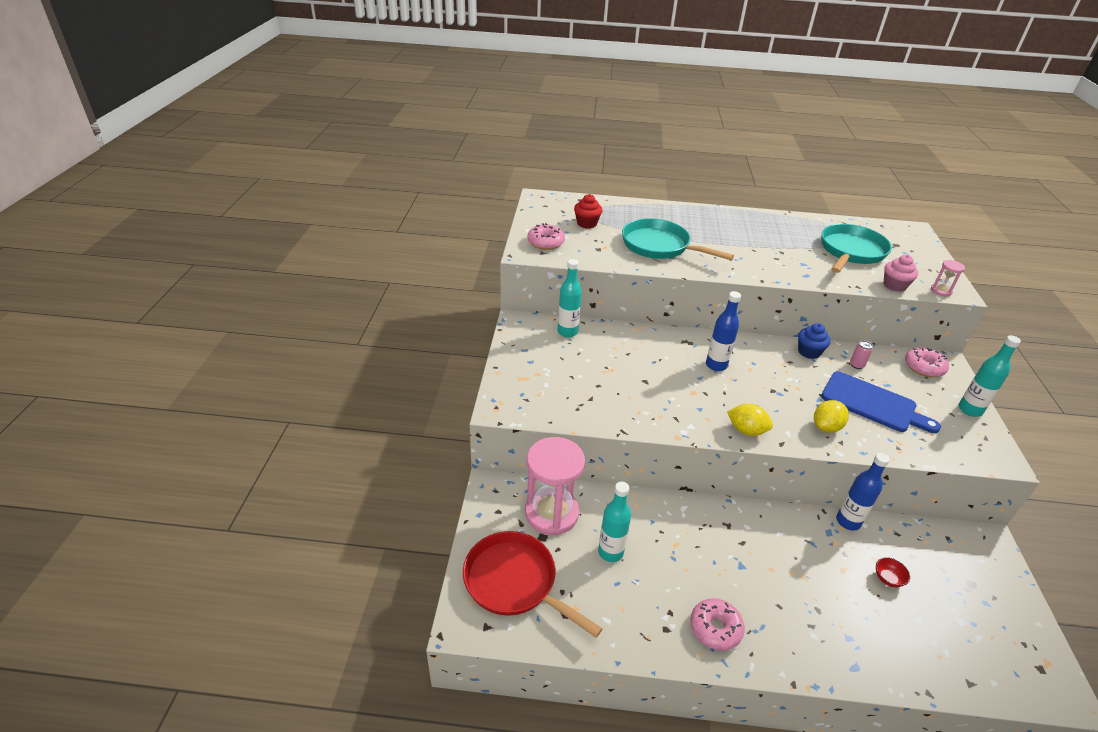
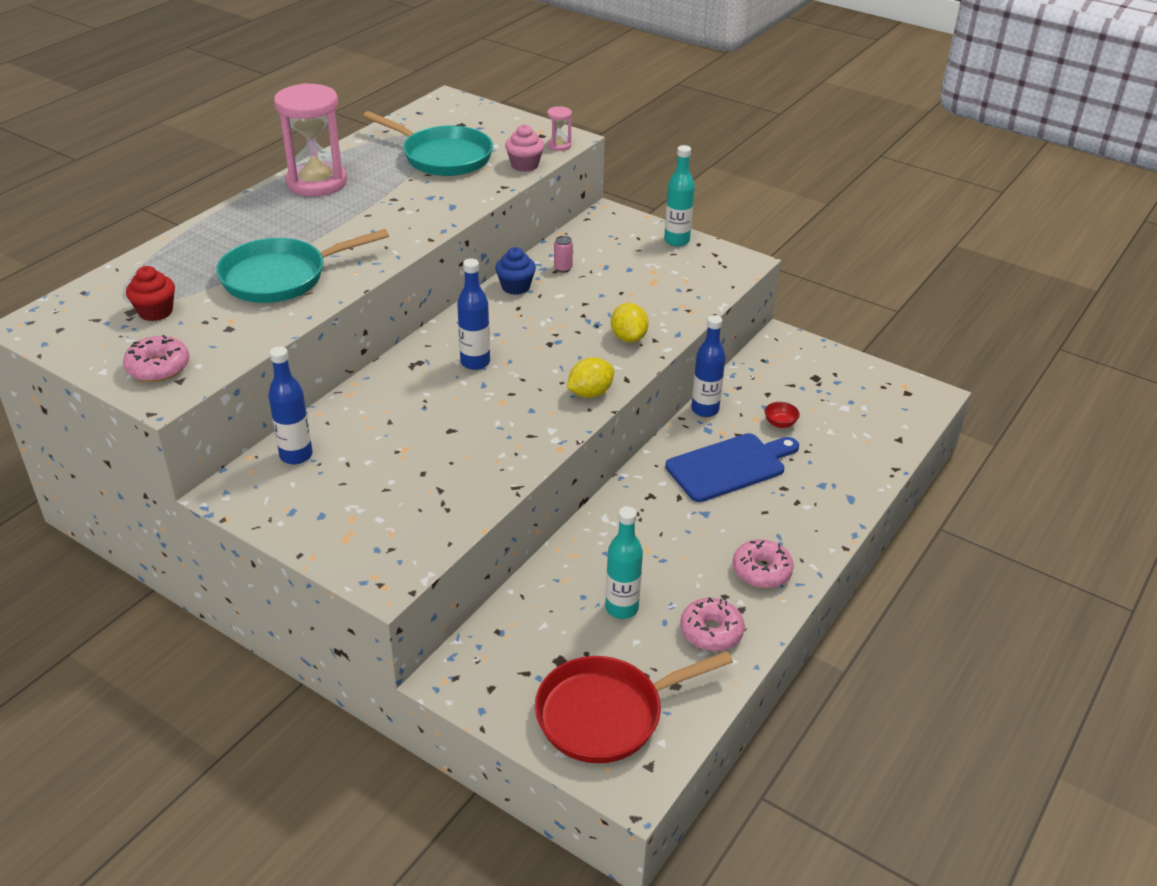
camera: 60 degrees left, 0 degrees up
pink hourglass [525,437,585,535] -> pink hourglass moved to [274,83,347,196]
turquoise bottle [558,259,582,337] -> blue bottle [268,346,313,464]
turquoise pan [821,224,892,273] -> turquoise pan turned 150 degrees clockwise [363,111,493,176]
blue cutting board [821,371,941,433] -> blue cutting board moved to [665,433,799,502]
pink donut [905,347,949,377] -> pink donut moved to [680,597,745,651]

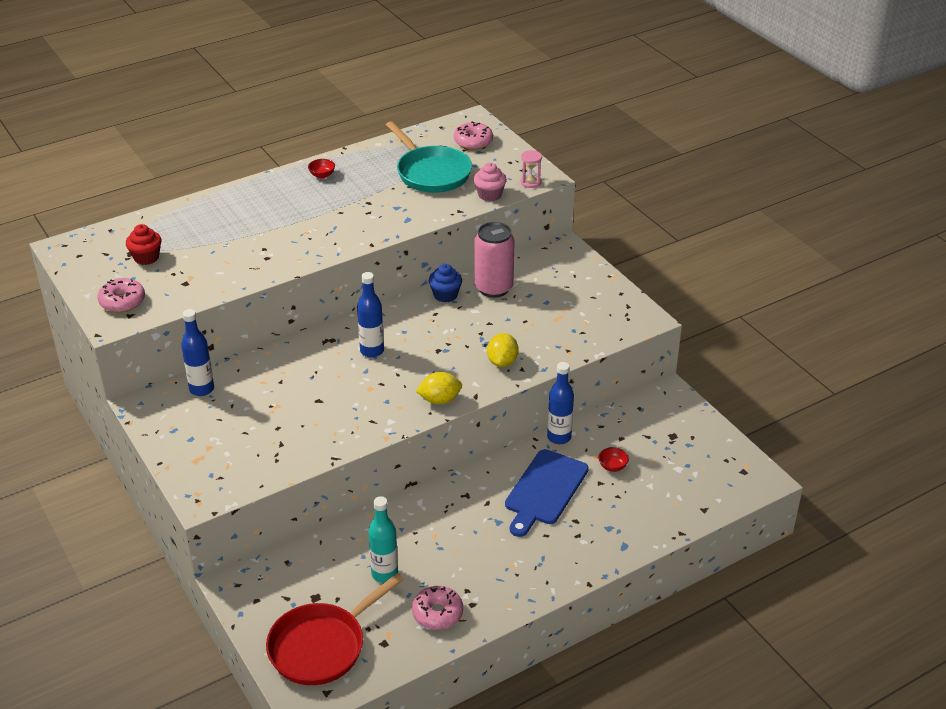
camera: 25 degrees right, 0 degrees up
turquoise pan [216,229,389,303] -> none
pink hourglass [274,83,347,196] -> red bowl [308,159,335,178]
red pan [535,651,733,763] -> red pan turned 45 degrees counterclockwise [266,573,404,685]
pink can [554,236,573,273] -> pink can [474,222,515,298], size x2.45
turquoise bottle [664,145,695,247] -> none
blue cutting board [665,433,799,502] -> blue cutting board turned 120 degrees clockwise [505,449,589,537]
pink donut [733,539,794,588] -> pink donut moved to [454,122,493,150]

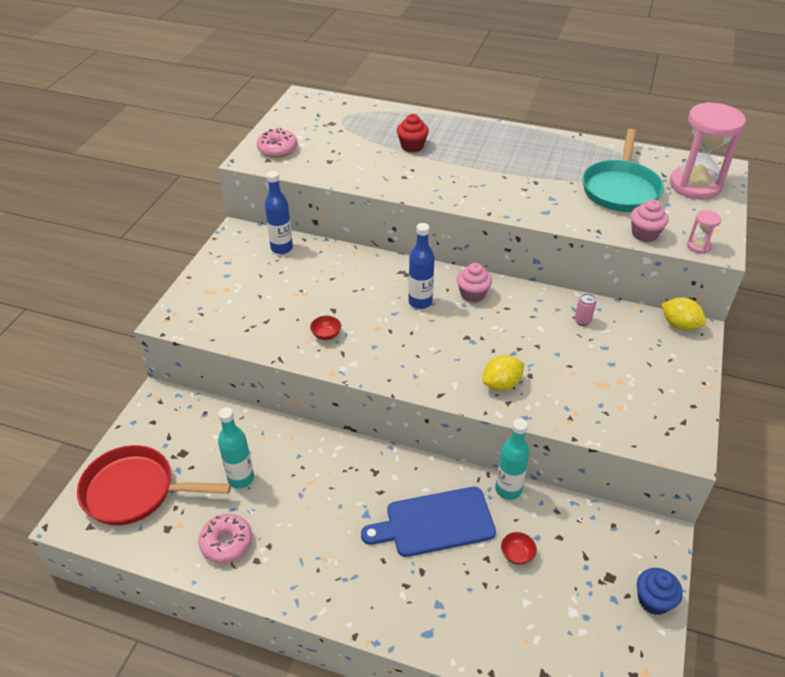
camera: 50 degrees right, 5 degrees up
red cupcake [126,224,161,265] -> red cupcake moved to [397,114,429,153]
red bowl [308,159,335,178] -> red bowl moved to [310,316,341,340]
yellow lemon [416,372,462,404] -> yellow lemon moved to [661,297,706,330]
blue cupcake [429,264,462,302] -> blue cupcake moved to [637,568,683,615]
pink donut [454,122,493,150] -> pink hourglass [670,102,746,200]
pink can [474,222,515,298] -> pink can [575,294,596,326], size x0.41
blue bottle [547,362,574,444] -> turquoise bottle [495,419,530,500]
none -> pink cupcake [457,263,492,303]

